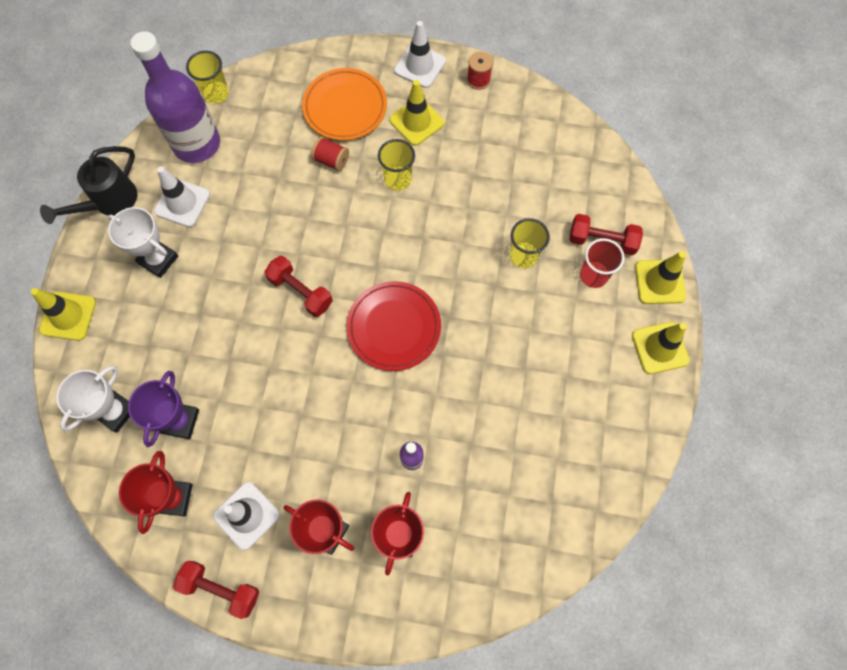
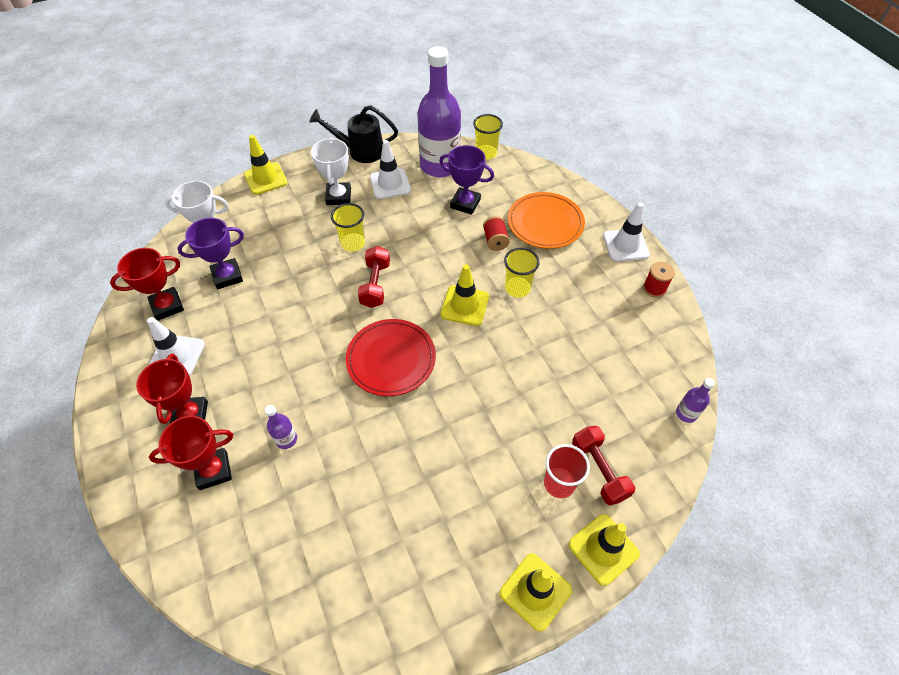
camera: 55 degrees right, 15 degrees down
red dumbbell [173,561,259,619] -> none
yellow traffic cone [389,80,444,146] -> yellow traffic cone moved to [440,264,489,326]
yellow cup [510,218,550,268] -> yellow cup moved to [331,203,365,252]
none -> purple trophy [439,145,494,215]
none -> purple bottle [676,378,715,423]

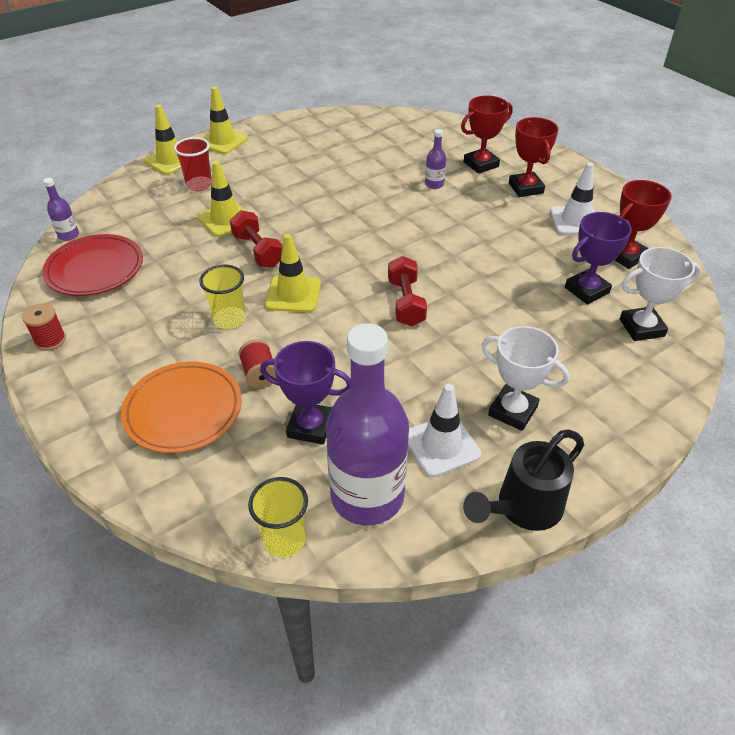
camera: 170 degrees right, 10 degrees down
yellow traffic cone [244,135,288,195] -> yellow traffic cone moved to [197,161,246,237]
black watering can [309,105,398,163] -> black watering can turned 150 degrees clockwise [463,430,584,531]
white trophy [311,138,351,205] -> white trophy turned 45 degrees counterclockwise [481,326,570,431]
yellow cup [331,203,365,252] -> none
red plate [346,319,436,396] -> red plate moved to [42,234,143,296]
red dumbbell [572,426,635,505] -> red dumbbell moved to [230,210,282,268]
white traffic cone [603,202,650,262] -> none

